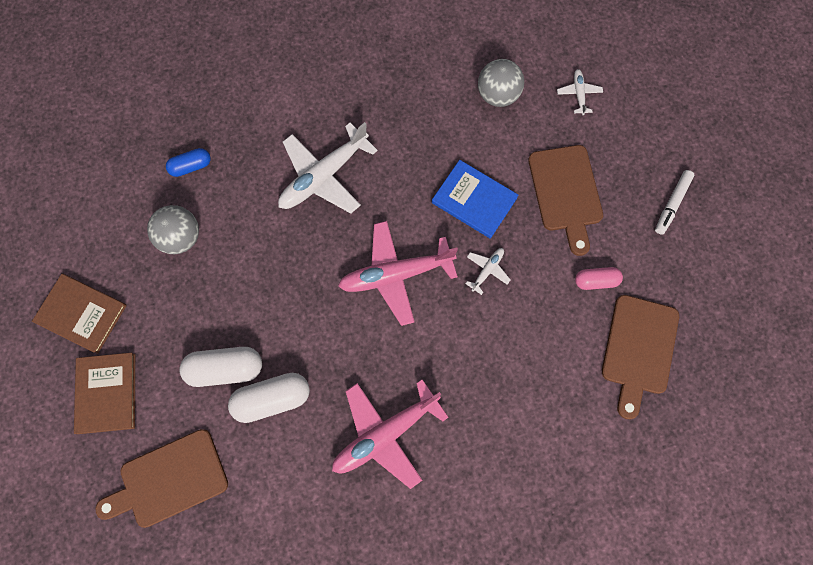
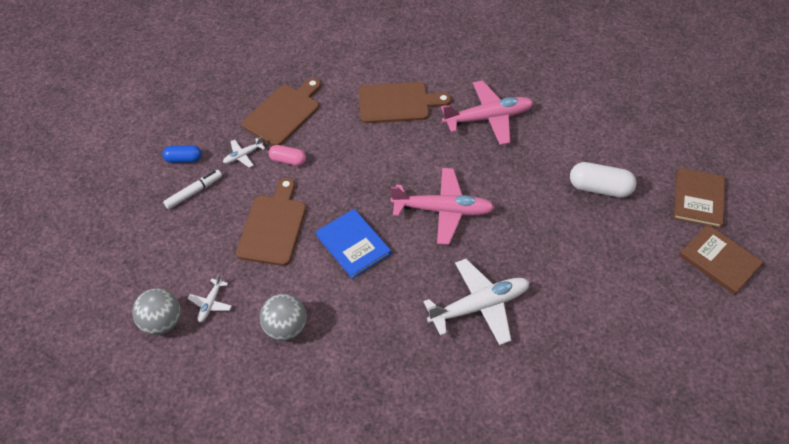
camera: 160 degrees left, 20 degrees down
brown cutting board [95,429,228,528] -> brown cutting board moved to [359,82,452,123]
grey ball [147,205,199,254] -> grey ball moved to [132,288,181,335]
blue capsule [166,148,211,177] -> blue capsule moved to [162,145,202,163]
white capsule [228,373,310,423] -> none
white plane [465,248,511,295] -> white plane moved to [223,137,265,168]

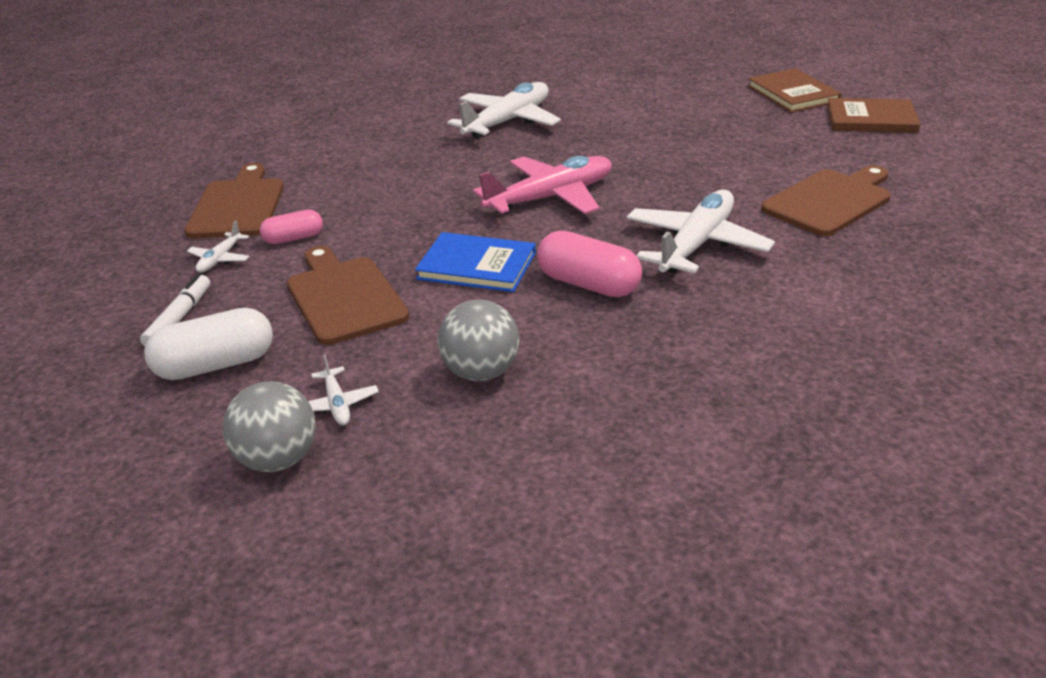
camera: 35 degrees left, 20 degrees down
blue capsule [162,145,202,163] -> none
brown cutting board [359,82,452,123] -> brown cutting board moved to [761,165,890,236]
pink plane [441,80,534,145] -> white plane [447,82,561,139]
white capsule [570,162,636,198] -> white capsule moved to [144,308,273,380]
none -> pink capsule [537,231,642,297]

